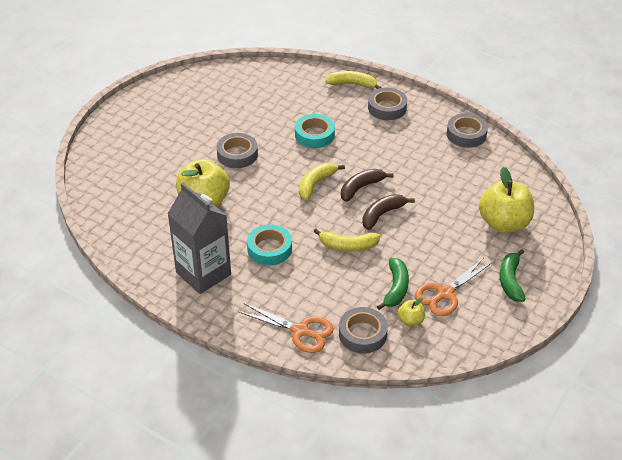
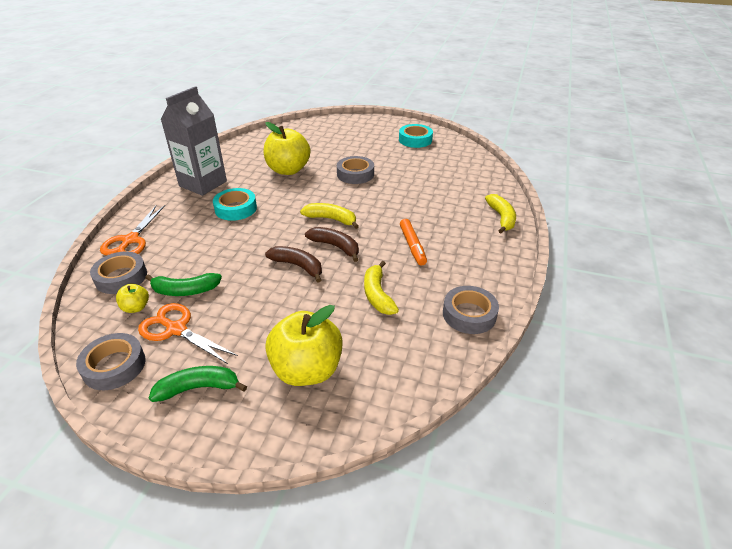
camera: 75 degrees right, 5 degrees down
turquoise tape [295,114,335,148] -> turquoise tape moved to [399,124,433,148]
yellow banana [314,229,380,252] -> yellow banana moved to [364,261,399,315]
grey tape [368,87,407,120] -> grey tape moved to [76,333,146,390]
none -> orange marker [400,219,427,266]

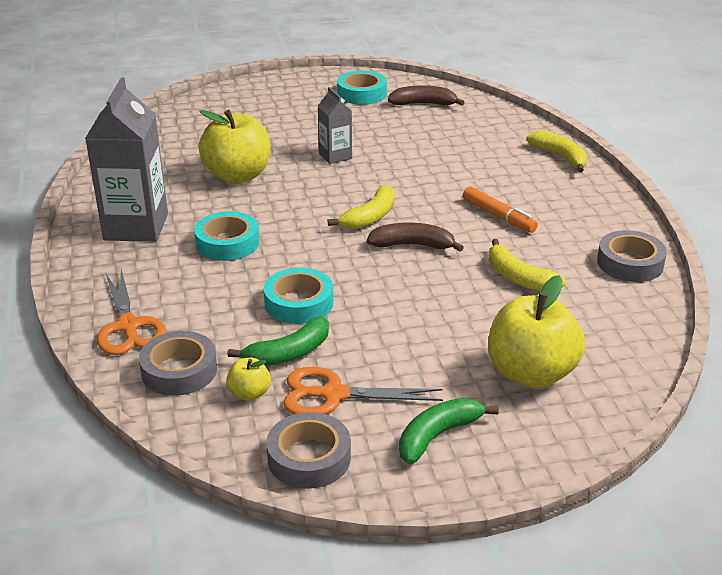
camera: 30 degrees left, 5 degrees down
brown banana [265,246,322,283] -> brown banana moved to [388,85,465,106]
yellow banana [300,203,359,229] -> yellow banana turned 135 degrees clockwise [328,184,395,230]
grey tape [337,156,374,184] -> grey carton [318,87,352,164]
none -> turquoise tape [264,268,334,324]

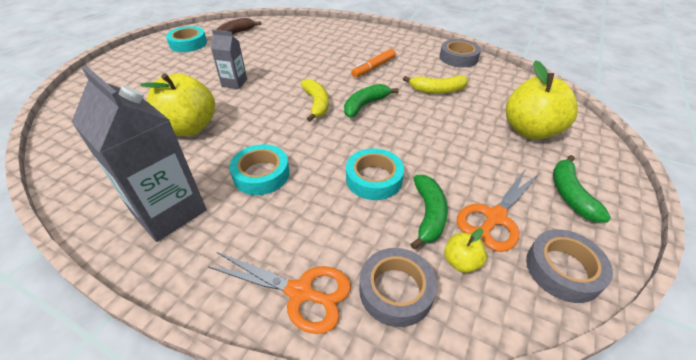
camera: 50 degrees left, 10 degrees up
brown banana [367,222,464,252] -> green banana [344,84,399,118]
orange marker [463,186,538,233] -> orange marker turned 135 degrees clockwise [351,49,396,78]
yellow banana [526,130,587,173] -> none

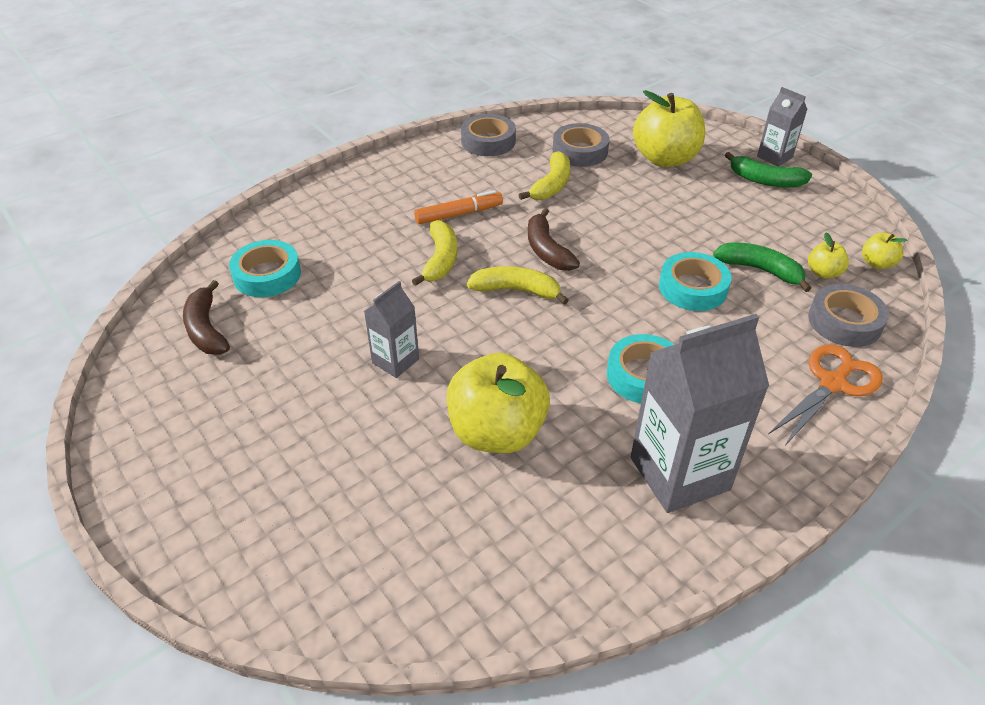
camera: 65 degrees left, 0 degrees up
turquoise tape [166,26,207,52] -> turquoise tape moved to [229,240,301,297]
green banana [344,84,399,118] -> brown banana [528,208,580,271]
orange marker [351,49,396,78] -> orange marker turned 90 degrees counterclockwise [414,190,503,224]
orange scissors [456,170,539,252] -> none
grey tape [526,229,613,303] -> grey tape moved to [553,123,609,167]
none -> yellow banana [412,220,457,286]
none -> grey carton [757,87,808,167]
none -> yellow apple [862,232,907,269]

